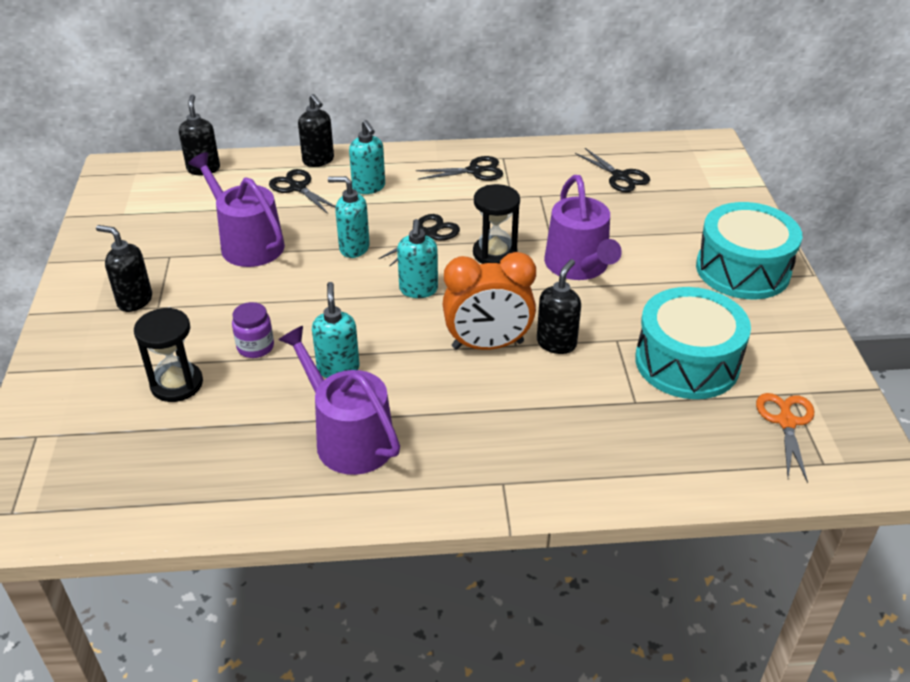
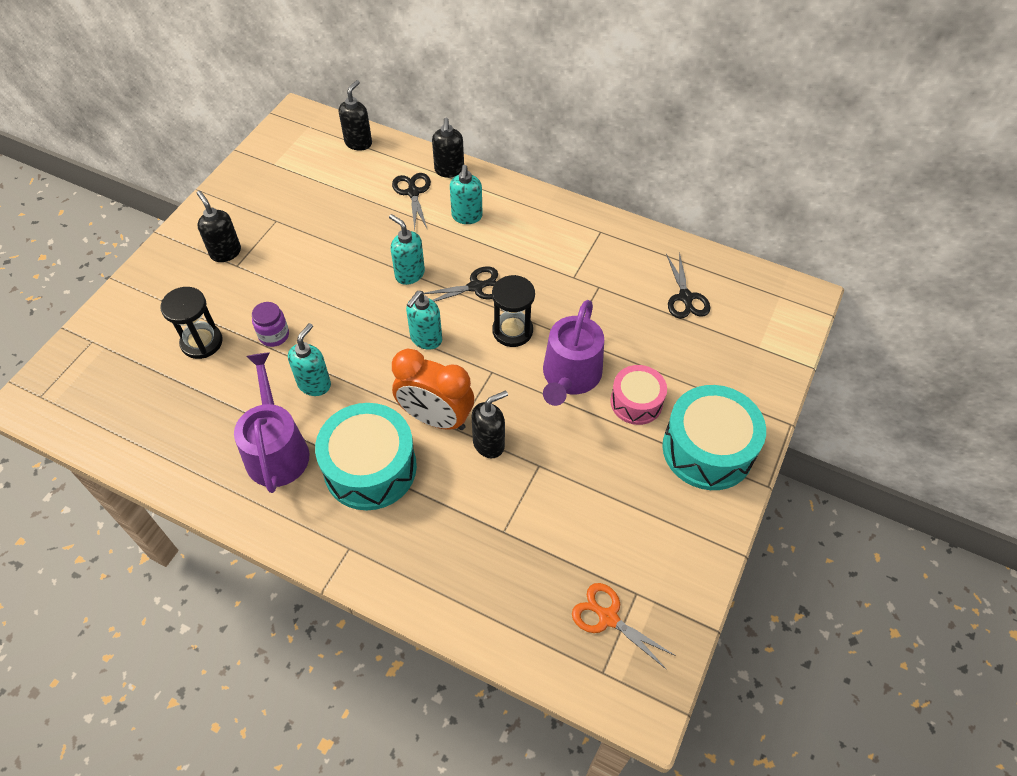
camera: 30 degrees right, 15 degrees up
purple watering can [188,152,285,267] -> none
black scissors [416,156,503,181] -> none
turquoise drum [635,287,751,399] -> turquoise drum moved to [315,403,417,510]
orange scissors [756,393,814,483] -> orange scissors turned 90 degrees counterclockwise [572,583,676,670]
none -> pink drum [610,365,667,425]

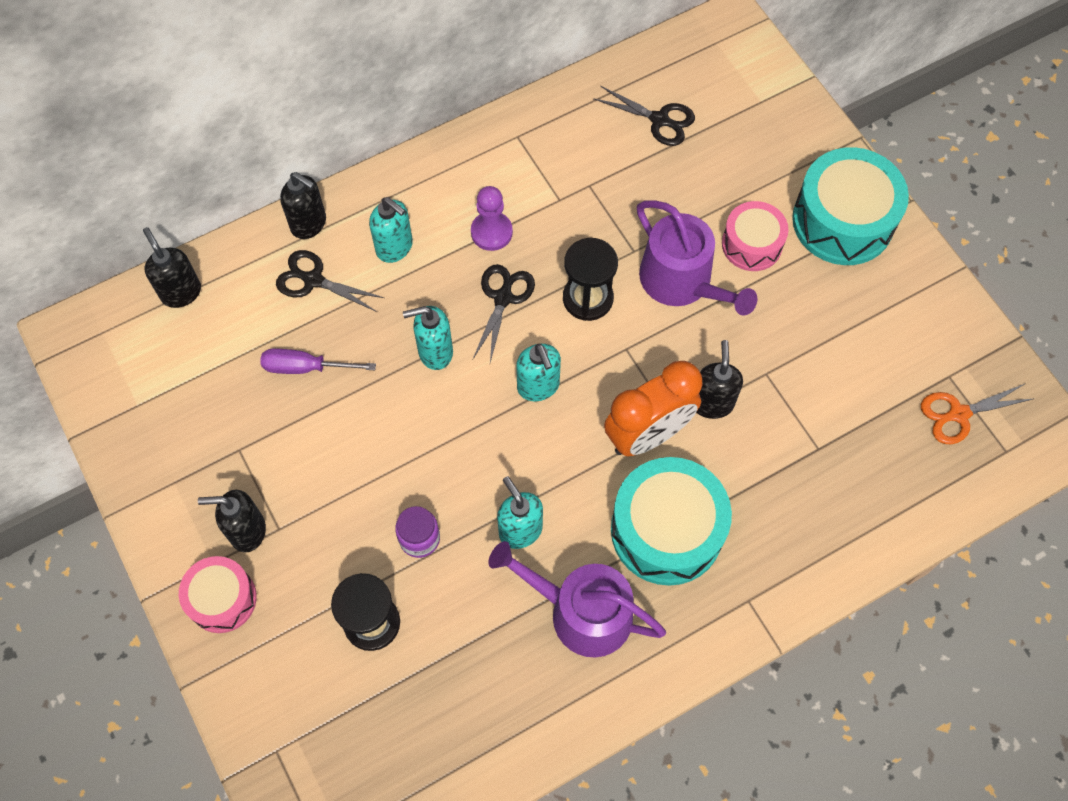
camera: 55 degrees left, 10 degrees up
none -> pink drum [179,556,257,633]
none -> purple screwdriver [260,349,376,374]
none -> purple pawn [471,186,513,251]

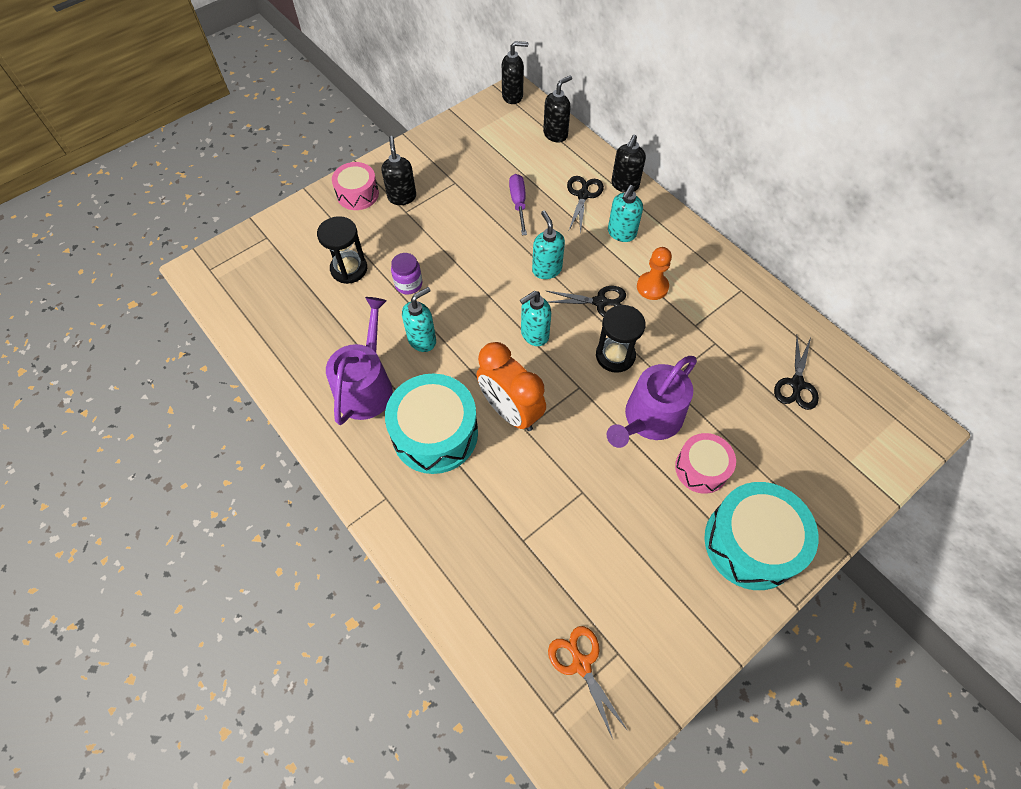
camera: 80 degrees right, 5 degrees down
purple pawn [471,186,513,251] -> orange pawn [637,247,672,300]
black soap dispenser [696,340,743,419] -> black soap dispenser moved to [502,41,528,104]

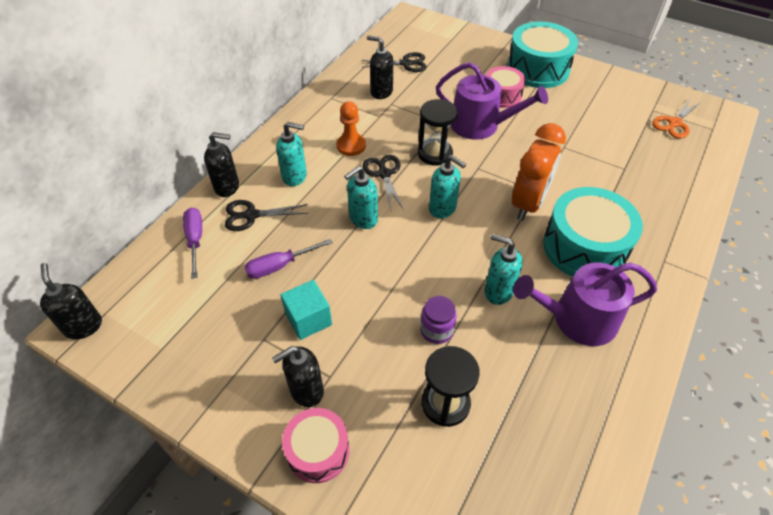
camera: 110 degrees left, 10 degrees down
black soap dispenser [543,76,572,143] -> black soap dispenser moved to [367,36,393,99]
none -> purple screwdriver [183,207,202,279]
none -> turquoise cube [281,280,332,340]

